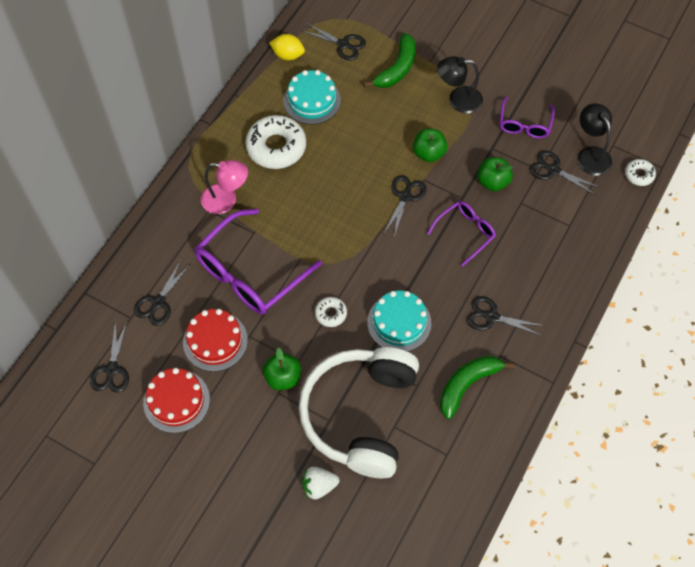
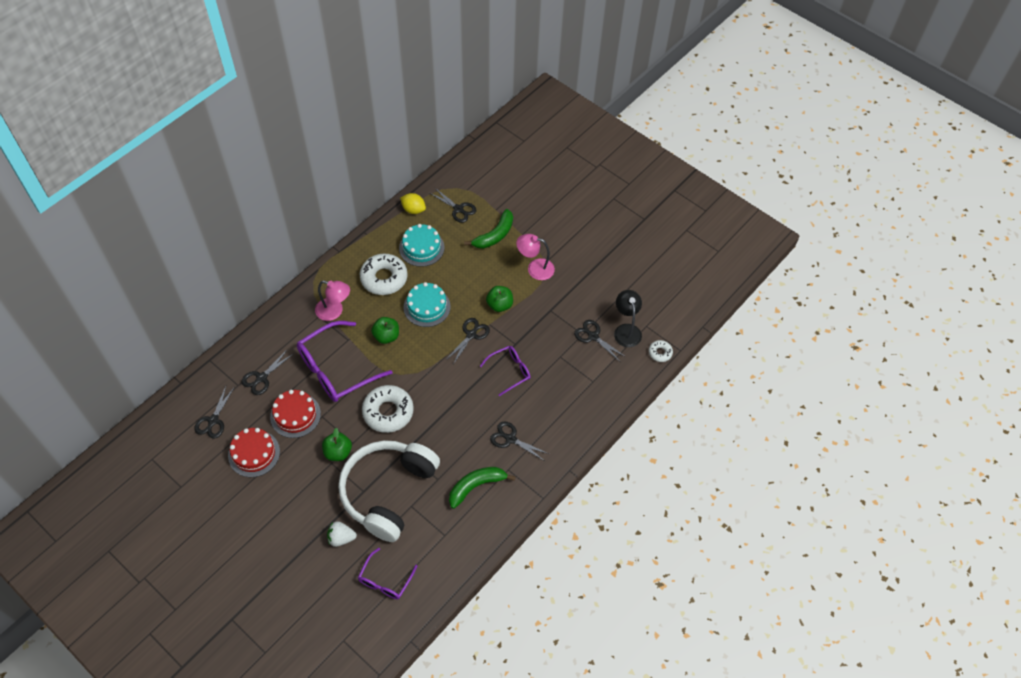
camera: 10 degrees right, 5 degrees down
white donut [315,297,347,327] -> white donut [362,385,414,433], size x2.03
turquoise cake [367,291,431,352] -> turquoise cake moved to [404,282,451,327]
black lamp [437,56,483,114] -> pink lamp [516,234,555,280]
green apple [477,157,513,191] -> green apple moved to [371,317,399,344]
purple glasses [500,97,555,138] -> purple glasses moved to [358,548,417,599]

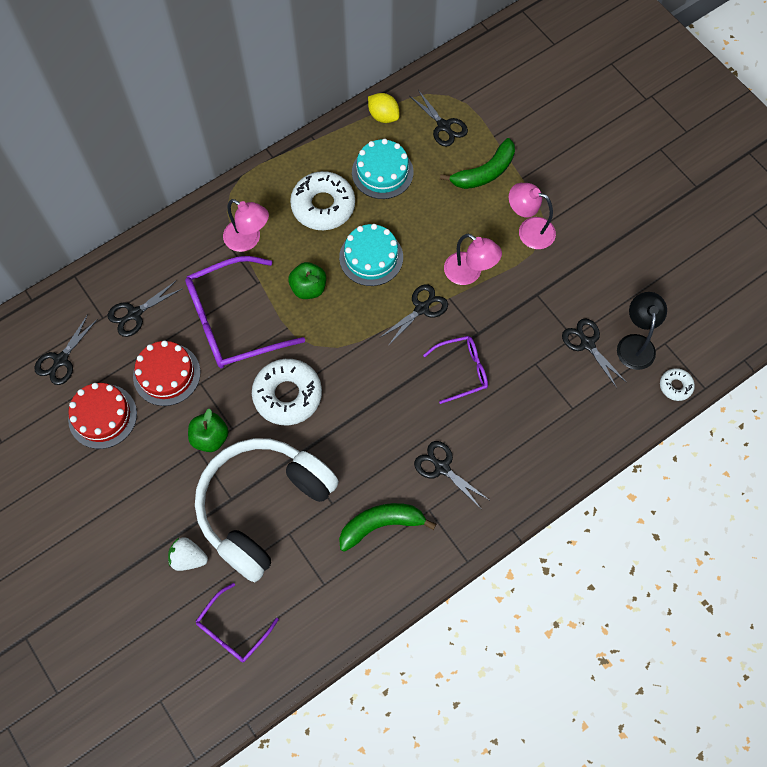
camera: 15 degrees right, 10 degrees up
green apple [486,286,513,312] -> pink lamp [444,234,502,285]

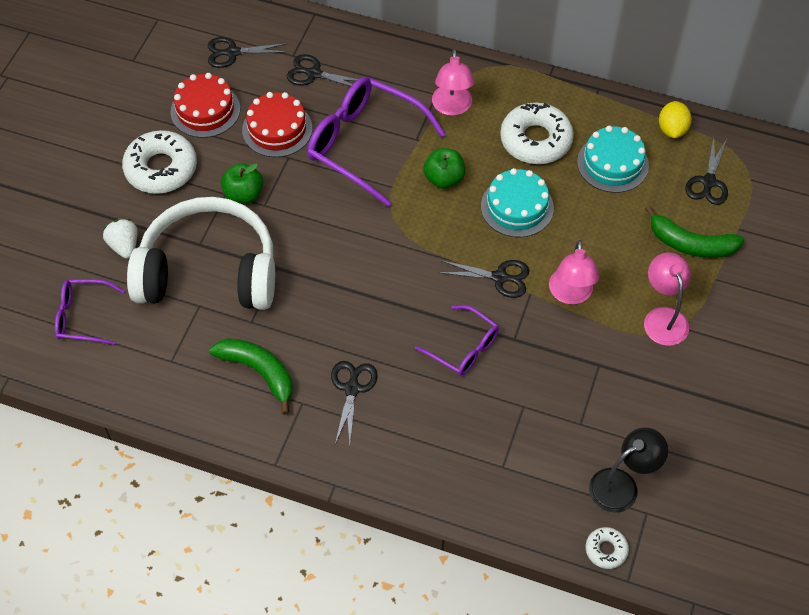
camera: 55 degrees right, 10 degrees down
white donut [252,359,322,425] -> white donut moved to [122,130,197,194]
black scissors [562,319,627,388] -> none

